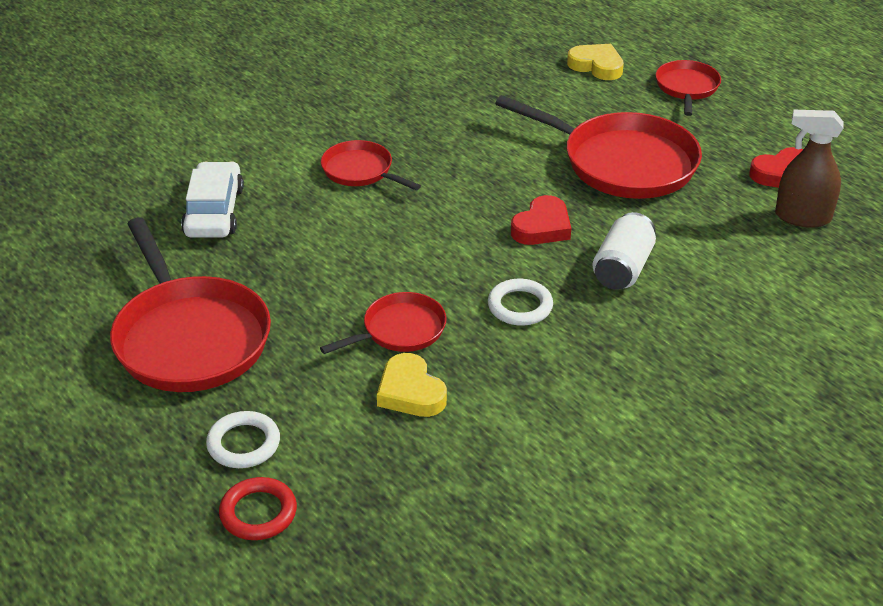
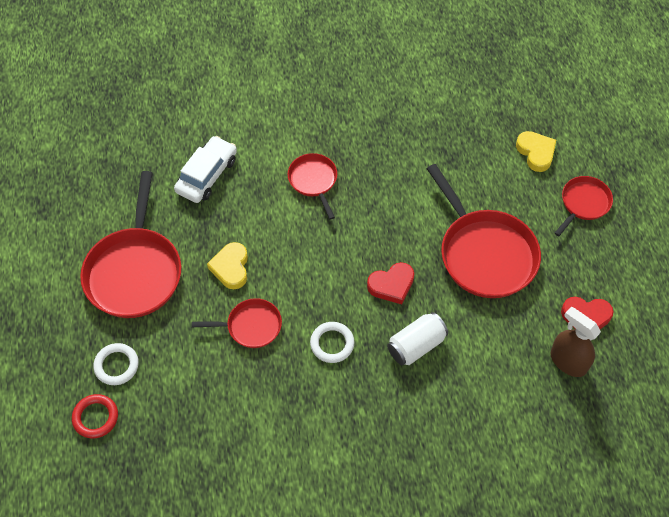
camera: 30 degrees right, 20 degrees up
yellow heart [377,353,447,417] -> yellow heart moved to [207,242,248,289]

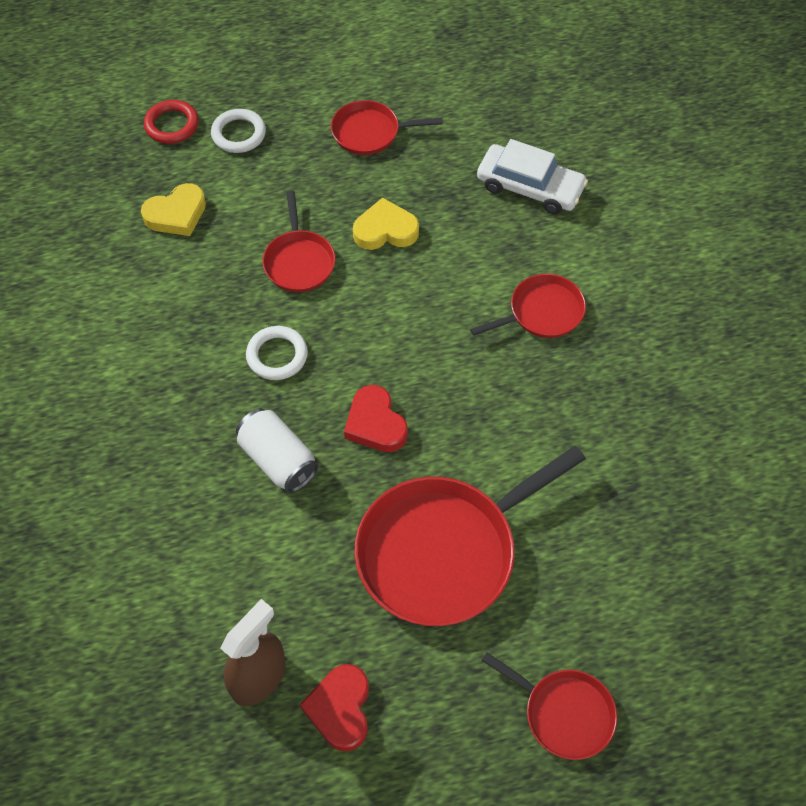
camera: 85 degrees right, 0 degrees up
red pan [80,171,181,318] -> red pan [331,100,443,155], size x0.53
yellow heart [516,131,556,172] -> yellow heart moved to [141,183,206,236]

